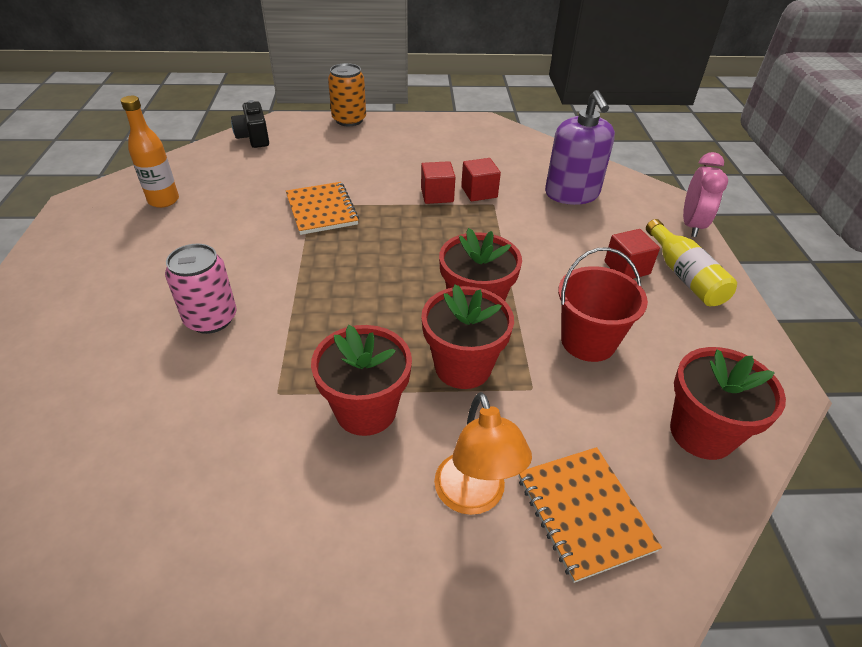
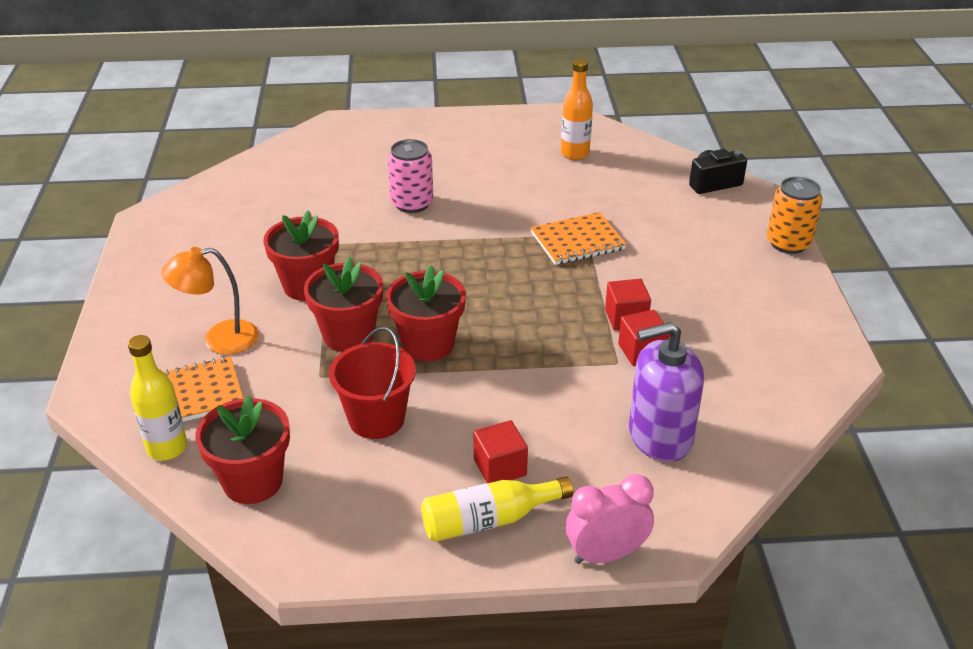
camera: 90 degrees right, 5 degrees down
pink clock [683,152,728,237] -> pink clock turned 150 degrees clockwise [566,474,654,564]
none -> yellow bottle [128,335,187,460]

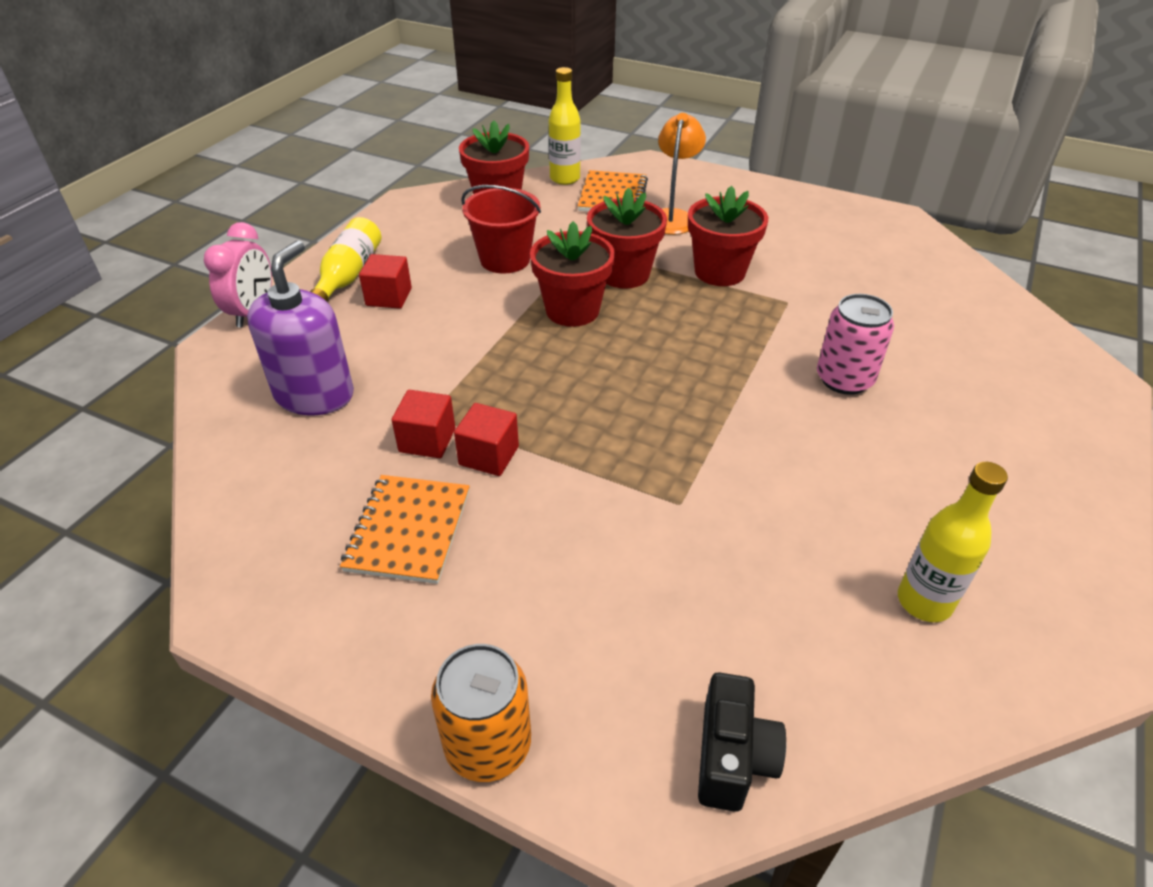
camera: 120 degrees right, 5 degrees up
orange notebook [531,212,626,265] -> orange notebook moved to [340,475,470,584]
orange bottle [561,59,593,160] -> yellow bottle [898,462,1008,622]

